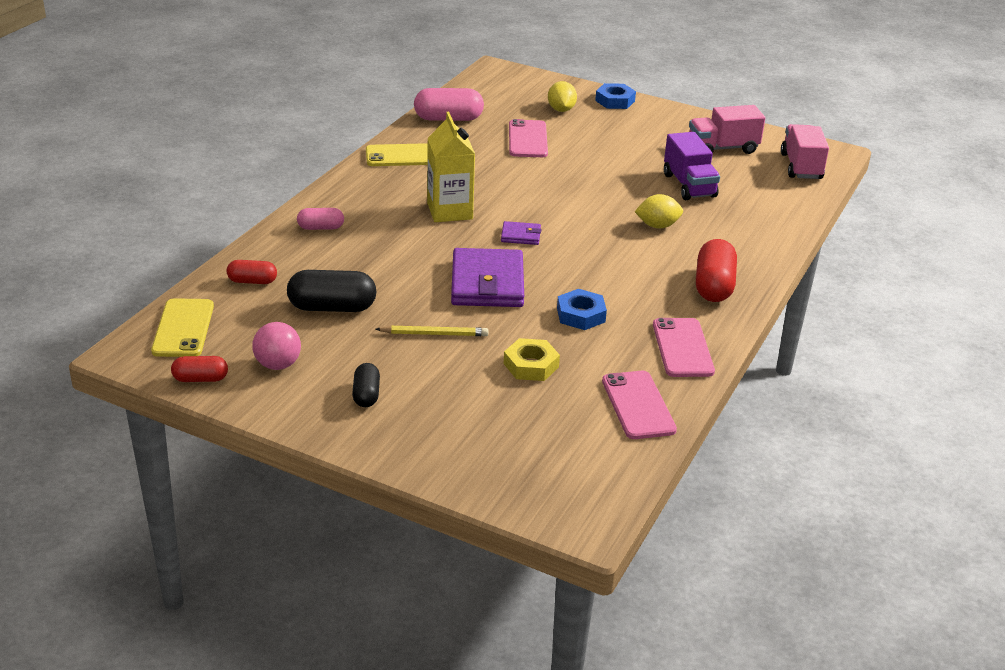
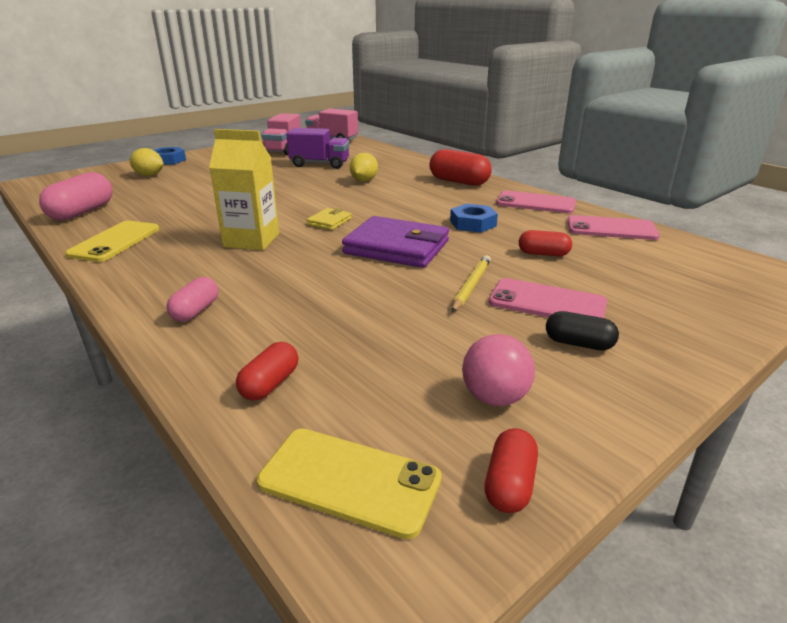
camera: 65 degrees left, 5 degrees down
black capsule [287,270,376,312] -> none
purple wallet [501,221,541,245] -> yellow wallet [307,208,352,230]
yellow nut [504,338,560,381] -> red capsule [519,230,572,256]
pink phone [509,119,548,157] -> pink phone moved to [489,278,607,318]

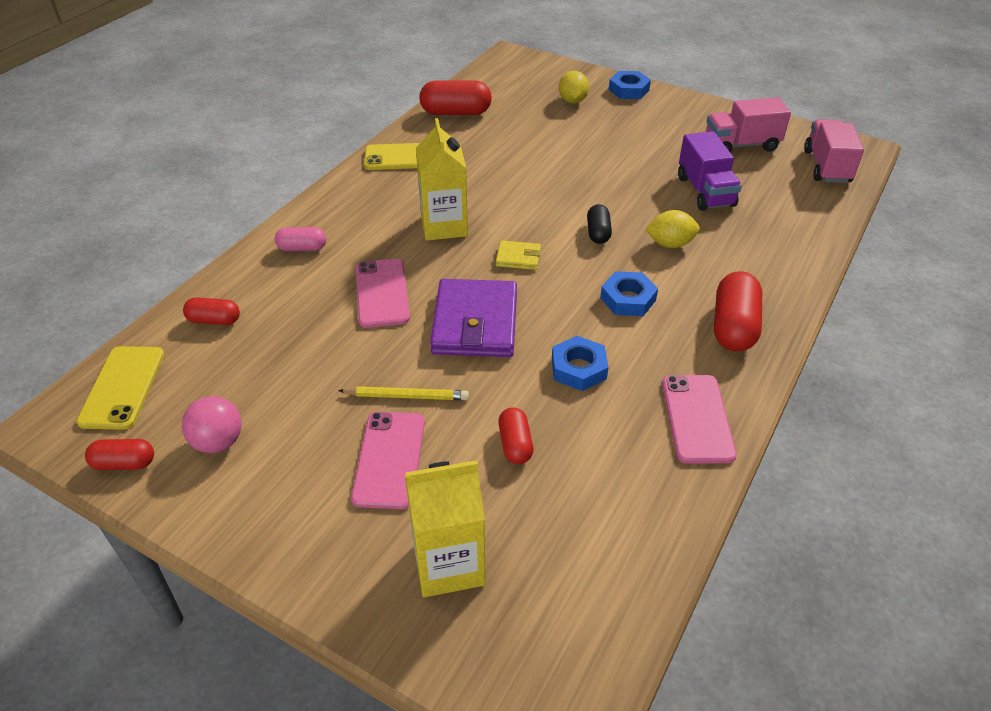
camera: 70 degrees right, 15 degrees up
pink capsule [39,172,113,220] -> red capsule [419,80,492,115]
black capsule [546,311,619,350] -> black capsule moved to [587,204,612,244]
pink phone [567,215,660,240] -> pink phone moved to [356,259,410,328]
none -> yellow carton [405,460,486,597]
none -> blue nut [600,271,658,316]

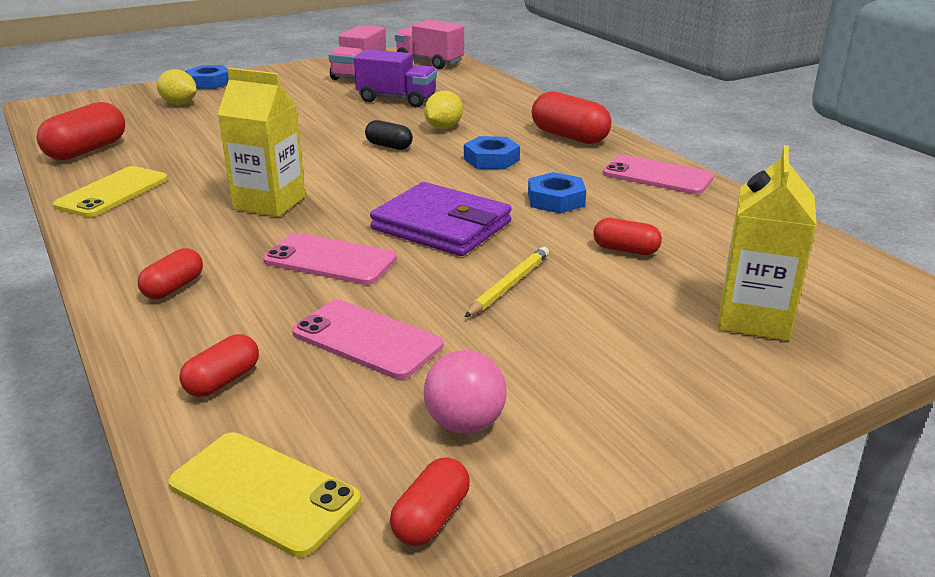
camera: 60 degrees left, 15 degrees down
pink capsule [275,227,326,251] -> red capsule [138,248,203,299]
pink phone [351,412,425,509] -> pink phone moved to [292,300,443,379]
yellow wallet [496,240,541,270] -> none

